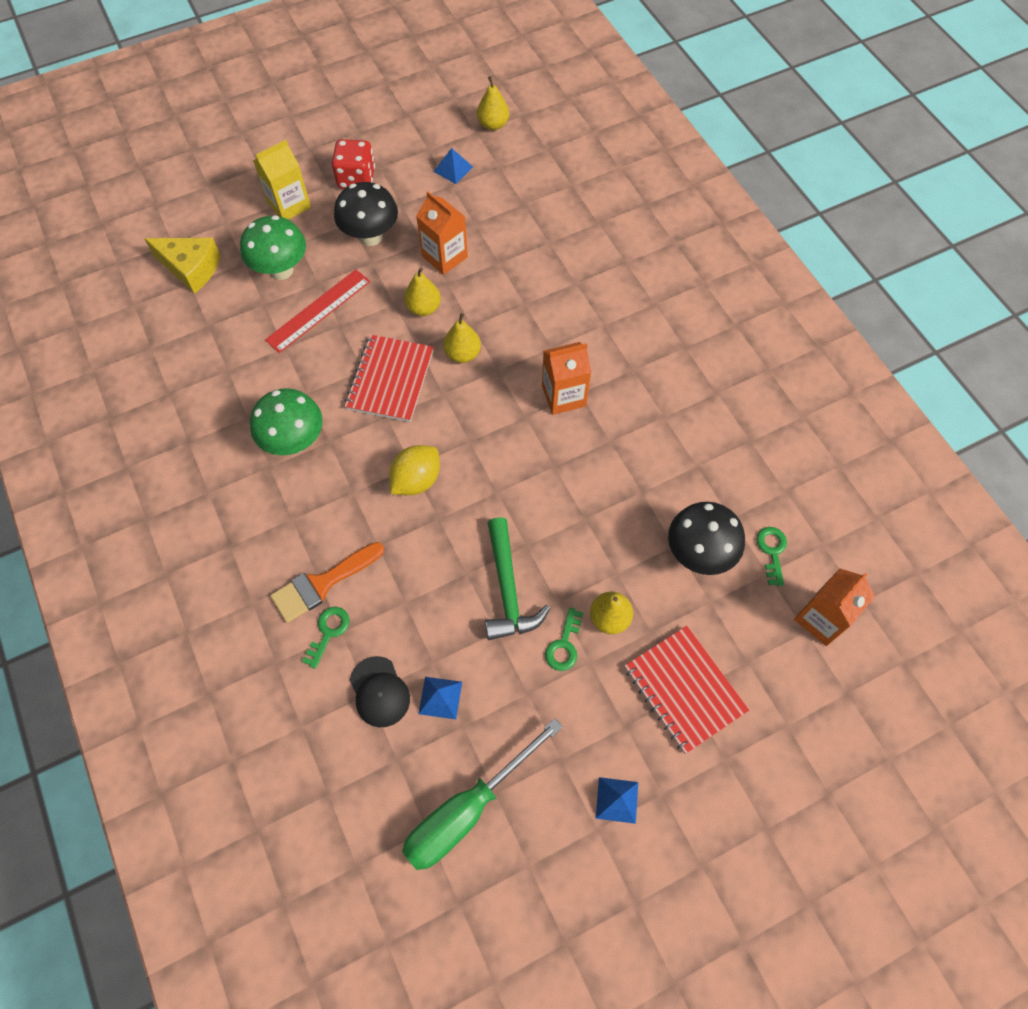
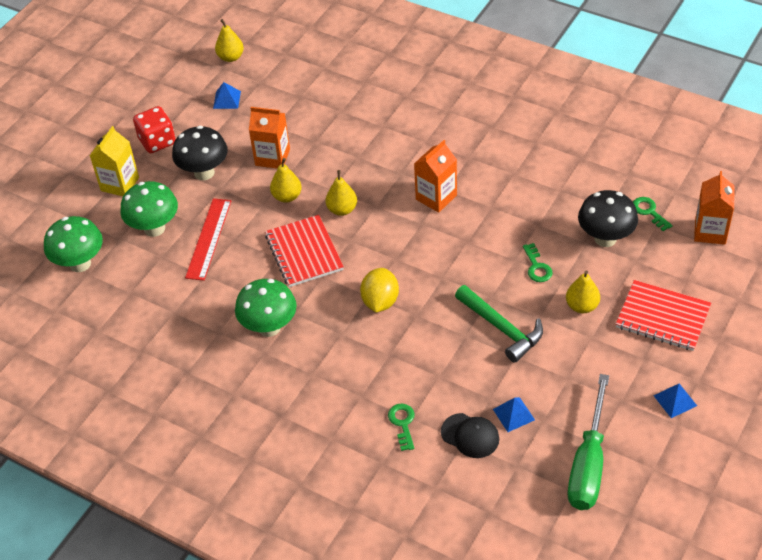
camera: 30 degrees left, 15 degrees down
yellow cheese [144,238,221,294] -> green mushroom [44,216,103,272]
orange brush [270,542,384,623] -> none
green key [545,608,584,671] -> green key moved to [523,243,553,282]

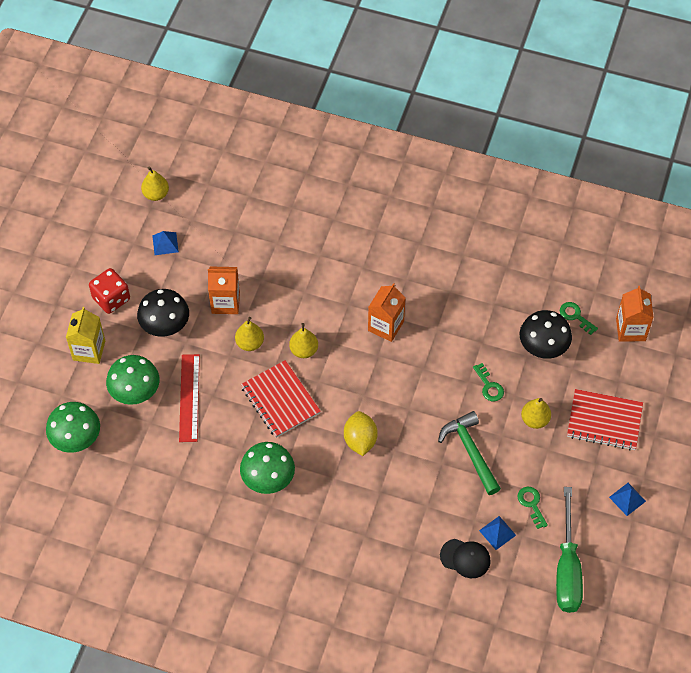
camera: 15 degrees left, 10 degrees up
green key [388,404,415,451] -> green key moved to [517,487,548,529]
green hammer [455,285,543,363] -> green hammer turned 150 degrees counterclockwise [438,411,501,495]

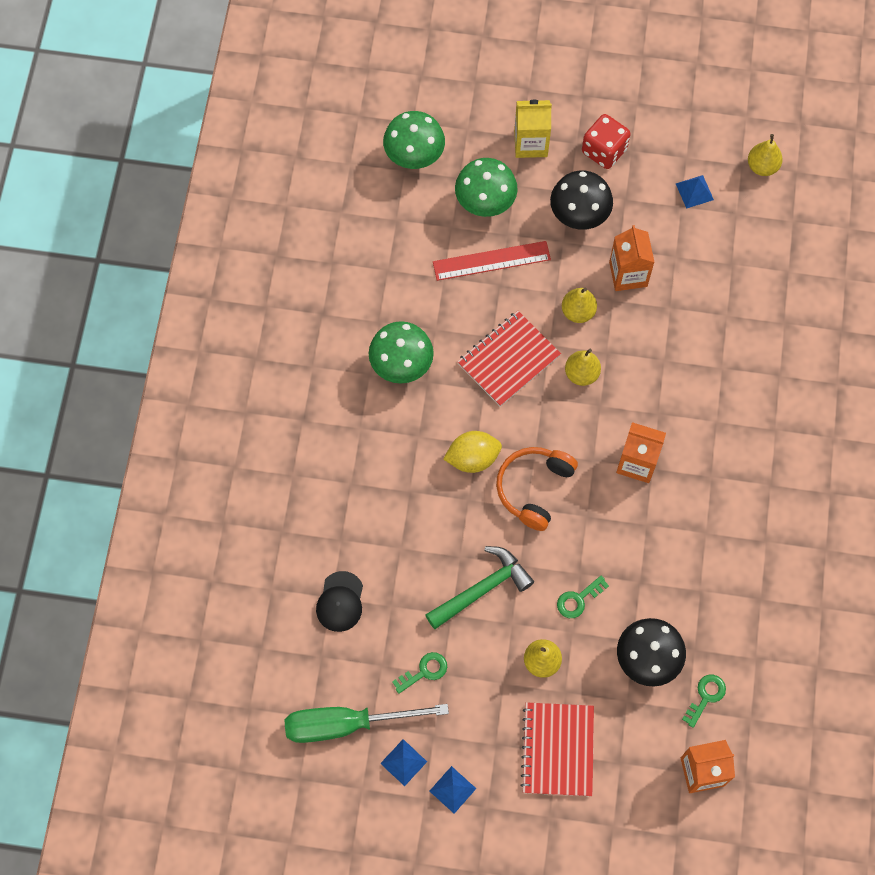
camera: 80 degrees right, 10 degrees up
blue pyramid [479,516,516,550] -> blue pyramid moved to [380,739,427,786]
none -> orange headphones [496,447,578,531]

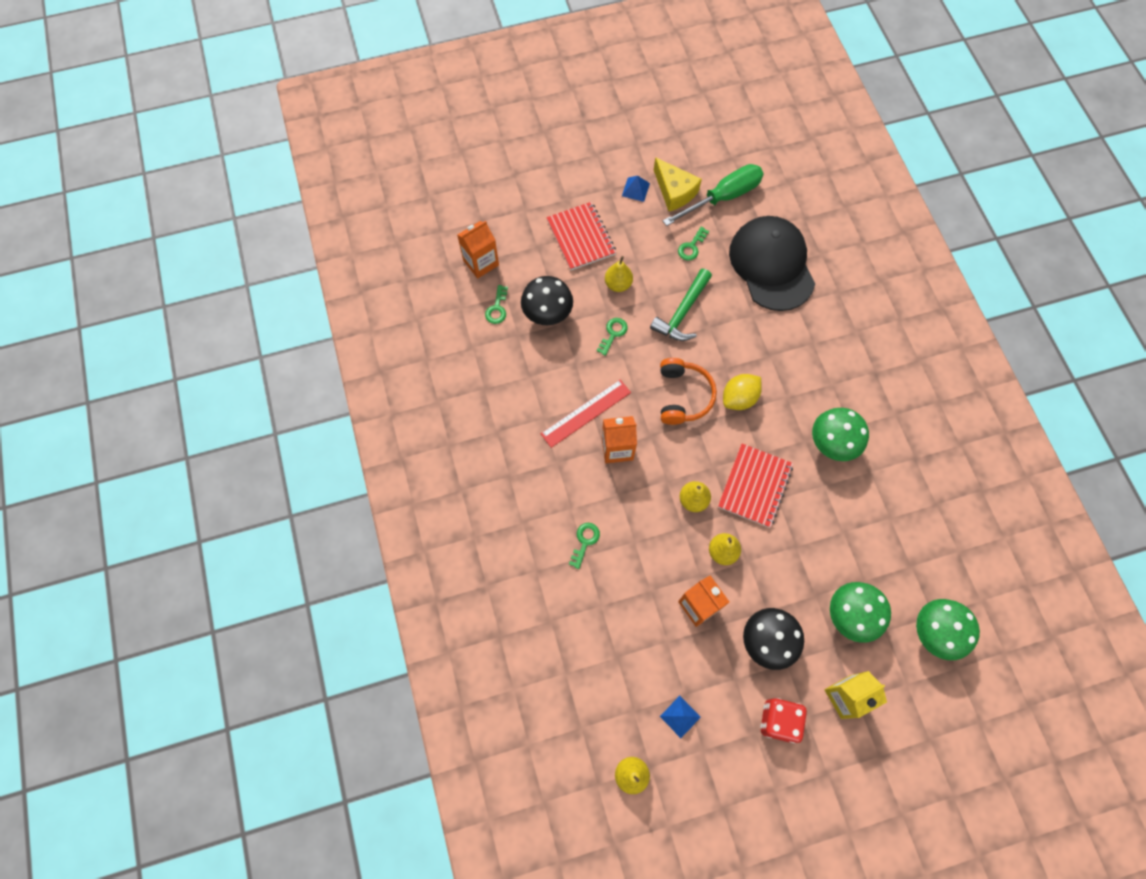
camera: 155 degrees right, 0 degrees up
black cap [316,571,363,632] -> black cap [729,216,815,311], size x2.25
blue pyramid [380,739,427,786] -> yellow cheese [654,157,702,211]
red ruler [433,241,551,281] -> red ruler moved to [541,380,631,448]
none -> green key [569,523,600,569]

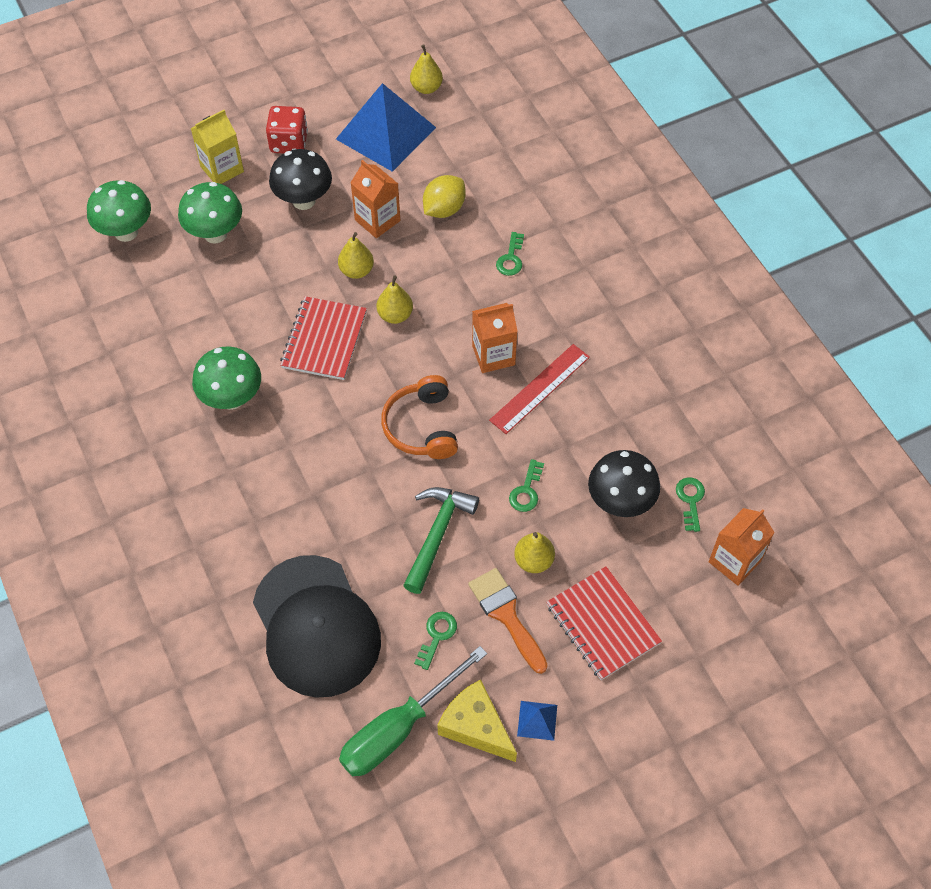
camera: 170 degrees right, 10 degrees down
blue pyramid [660,696,701,738] -> blue pyramid [336,83,436,172], size x2.50
yellow lemon [723,374,762,410] -> yellow lemon moved to [423,175,466,218]
none -> orange brush [468,568,548,674]

